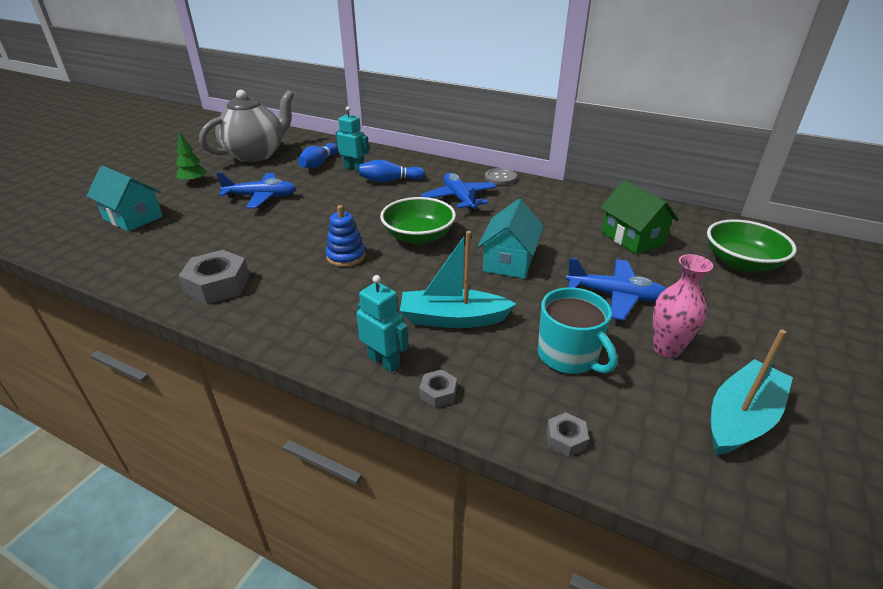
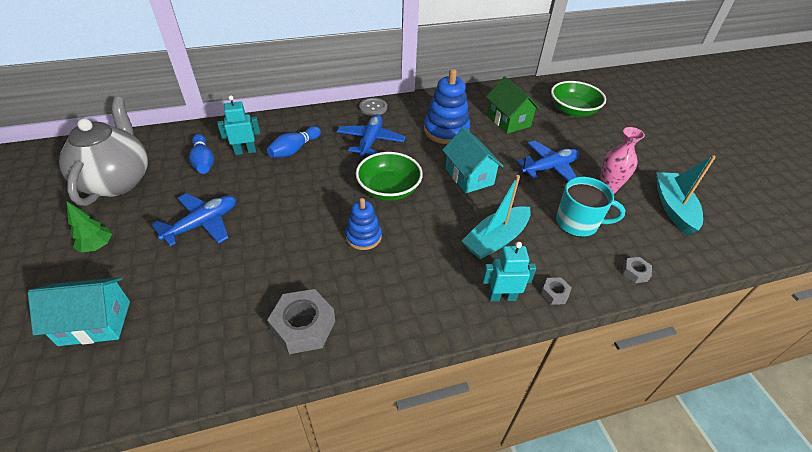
camera: 45 degrees left, 10 degrees up
blue plane [421,173,496,213] -> blue plane turned 75 degrees clockwise [337,114,406,158]
green house [600,180,679,254] -> green house turned 45 degrees clockwise [486,76,540,134]
none -> blue stacking toy [424,69,470,144]

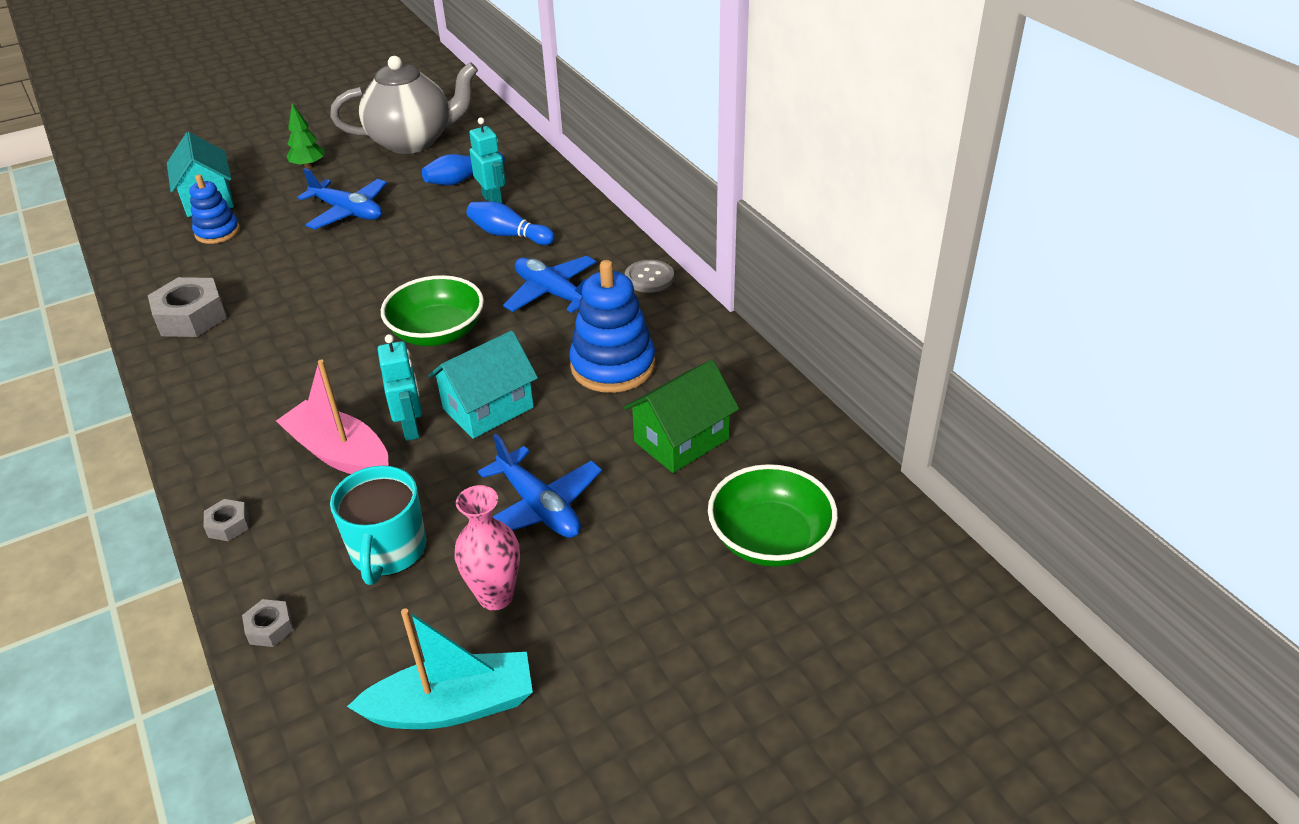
camera: 80 degrees right, 5 degrees down
blue plane [337,114,406,158] -> blue plane turned 135 degrees counterclockwise [503,256,596,313]
blue stacking toy [345,198,382,250] -> blue stacking toy moved to [189,174,240,244]
turquoise boat [462,175,531,259] -> pink boat [276,360,389,474]
turquoise robot [482,242,536,301] -> turquoise robot moved to [378,334,422,441]

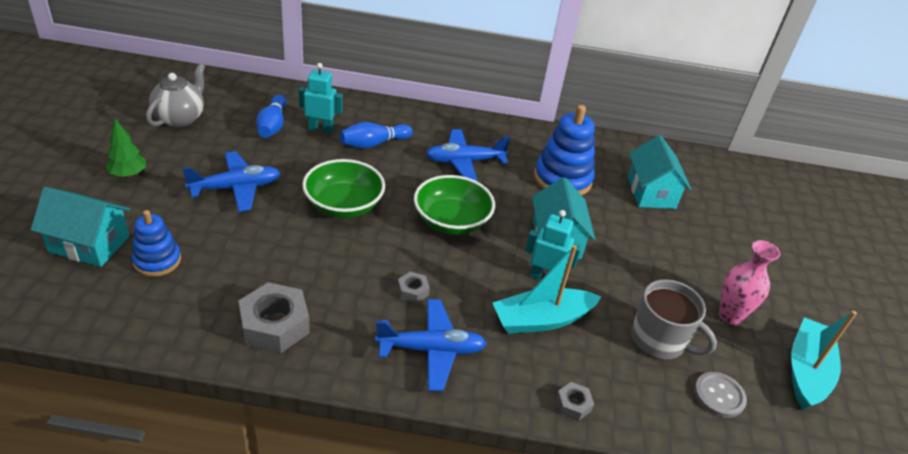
camera: 60 degrees left, 0 degrees up
grey nut [242,599,294,647] -> grey nut moved to [397,272,430,303]
pink boat [276,360,389,474] -> turquoise boat [493,245,601,334]
grey teapot [330,56,478,154] -> grey teapot [146,63,205,127], size x0.63
turquoise mug [330,466,426,585] -> grey mug [631,279,717,360]
blue plane [478,434,602,538] -> blue plane moved to [375,299,487,391]
green house [624,360,739,473] -> turquoise house [628,135,691,209]
grey button [625,260,674,293] -> grey button moved to [694,372,747,418]
green bowl [708,464,838,567] -> green bowl moved to [302,159,385,218]

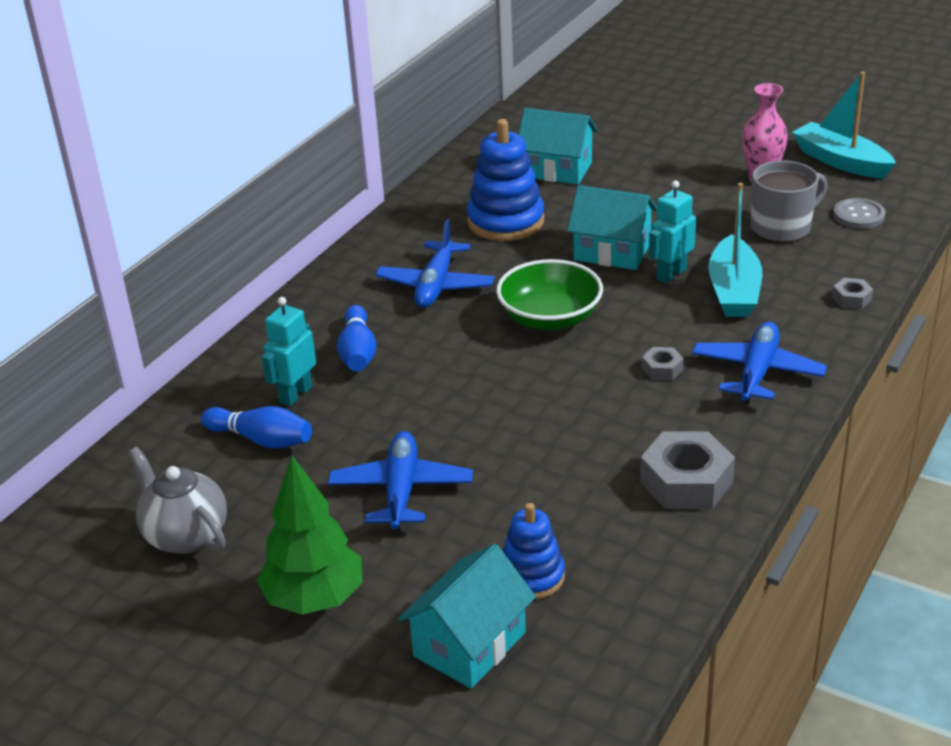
camera: 60 degrees left, 5 degrees down
green tree [106,119,146,178] -> green tree [257,456,363,615], size x1.69
green bowl [302,159,385,218] -> none

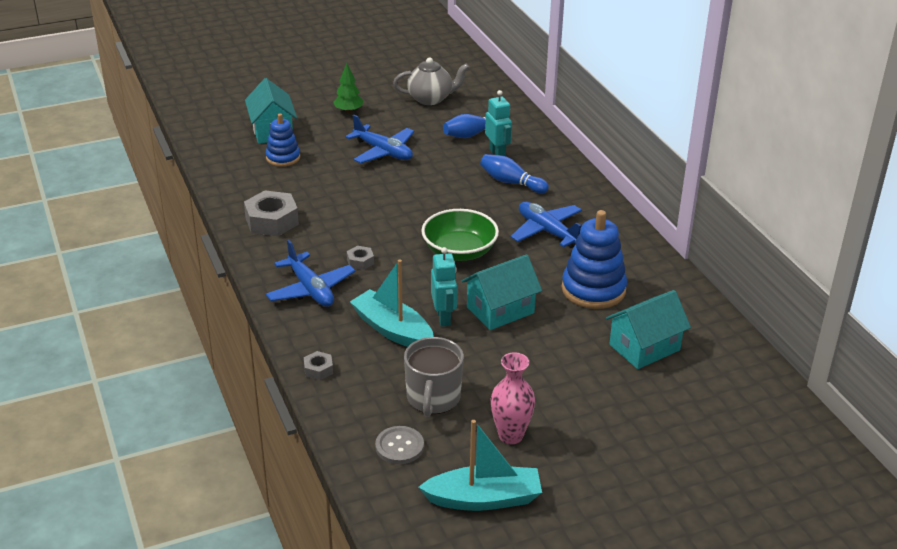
camera: 125 degrees right, 0 degrees up
green tree [257,456,363,615] -> green tree [333,63,363,113], size x0.59

